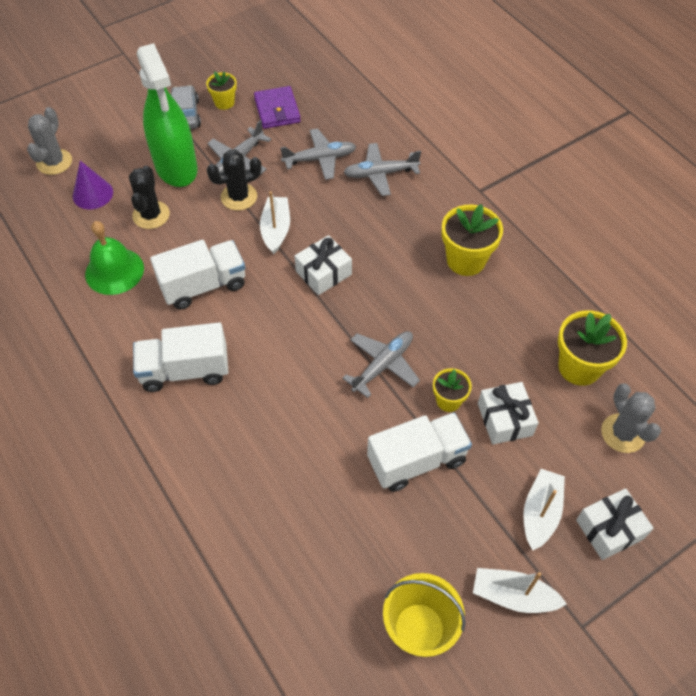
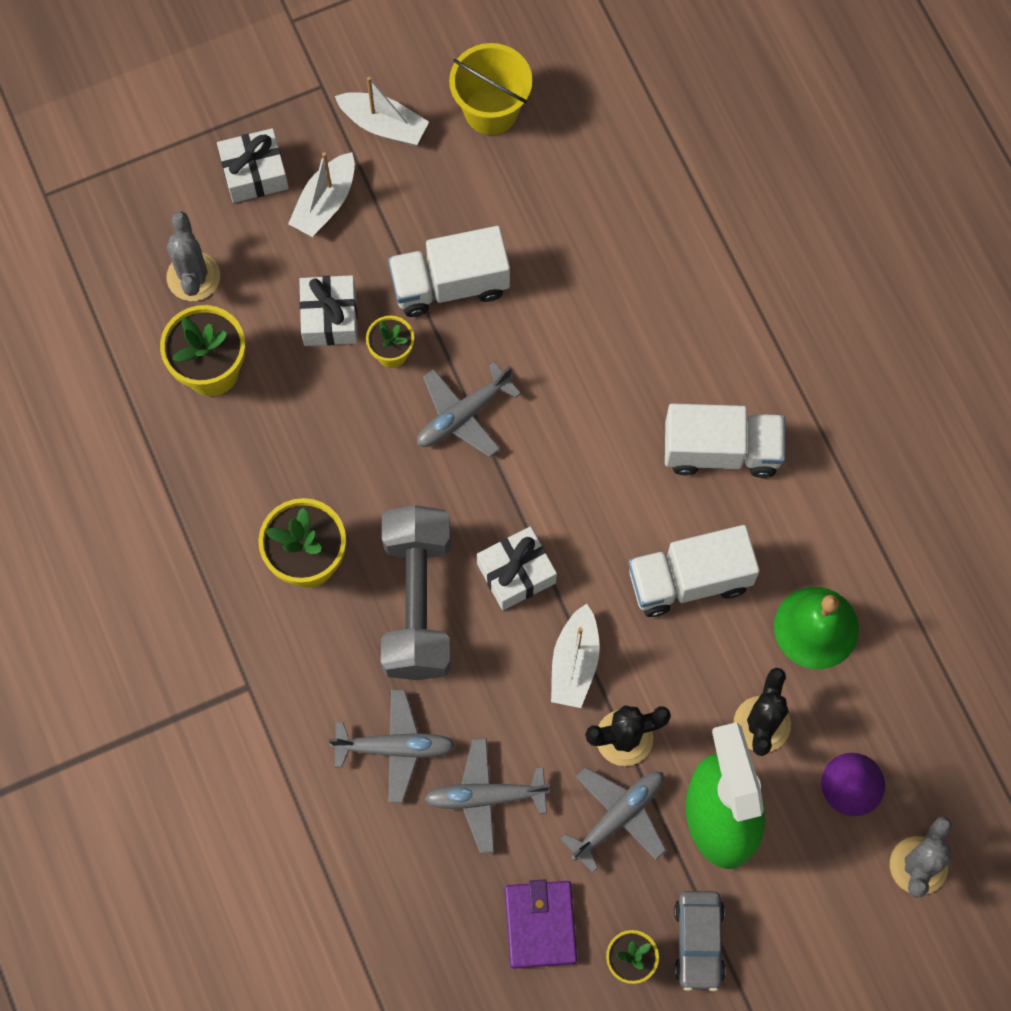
camera: 170 degrees left, 15 degrees up
none -> grey dumbbell [381,505,451,680]

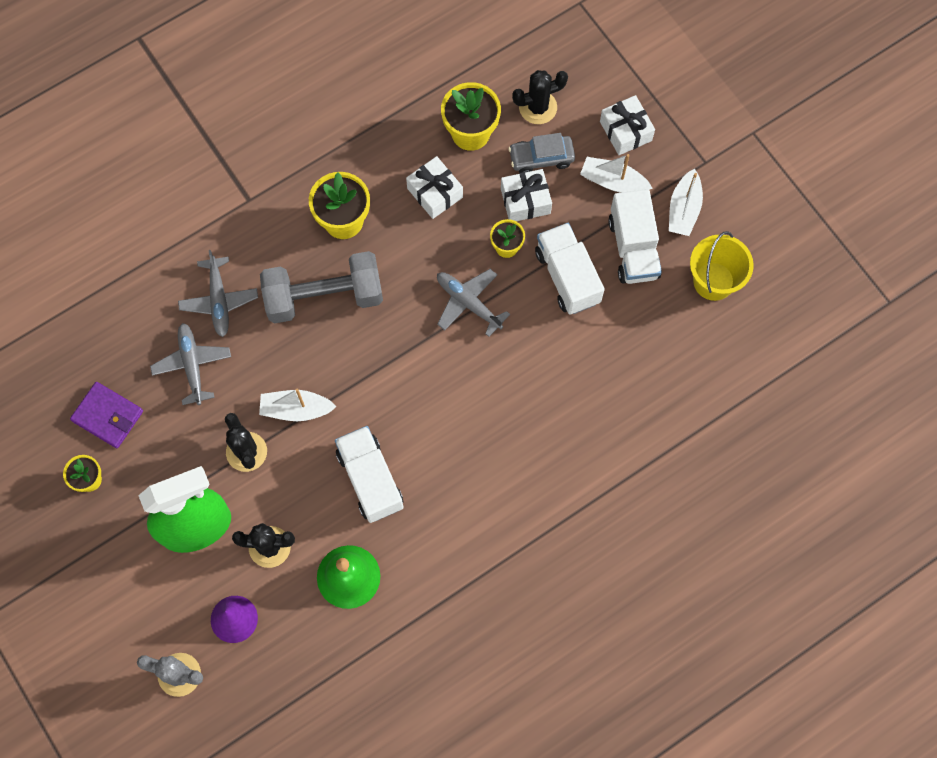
camera: 80 degrees right, 0 degrees up
grey cactus [167,211,220,301] -> black cactus [512,70,568,124]
white gift [477,527,557,610] -> white gift moved to [406,156,463,219]
purple wallet [505,879,577,969] -> purple wallet turned 45 degrees clockwise [70,382,143,448]
grey plane [560,767,666,873] -> none
white truck [665,404,785,478] -> white truck moved to [608,189,662,284]
grey car [674,891,726,991] -> grey car moved to [508,133,575,173]

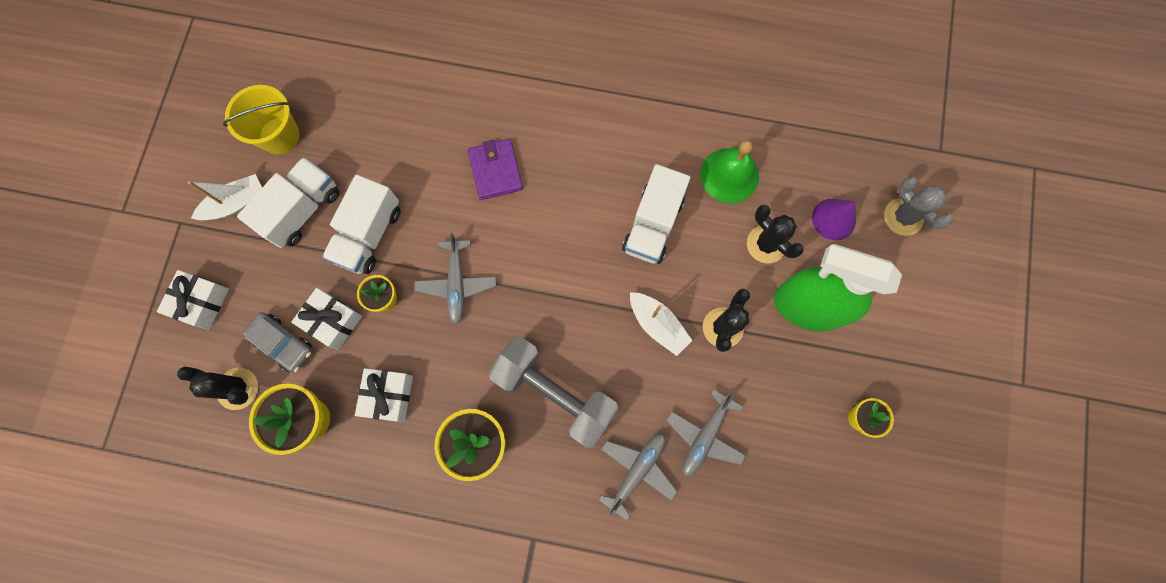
camera: 135 degrees left, 5 degrees up
purple wallet [70,382,143,448] -> purple wallet moved to [468,139,523,200]
white boat [580,154,653,193] -> none

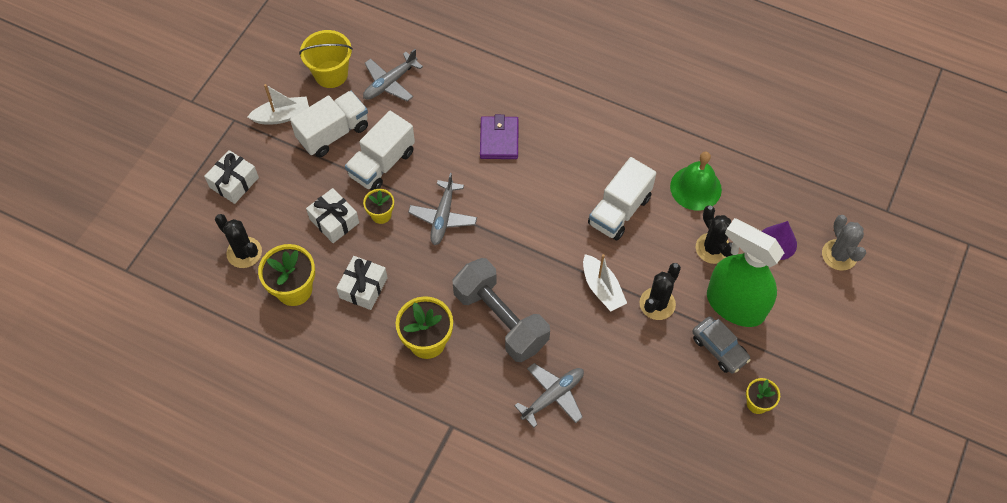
camera: 15 degrees right, 15 degrees down
grey car [243,312,312,373] -> grey car moved to [692,316,751,374]
grey plane [666,389,746,477] -> grey plane moved to [363,49,423,101]

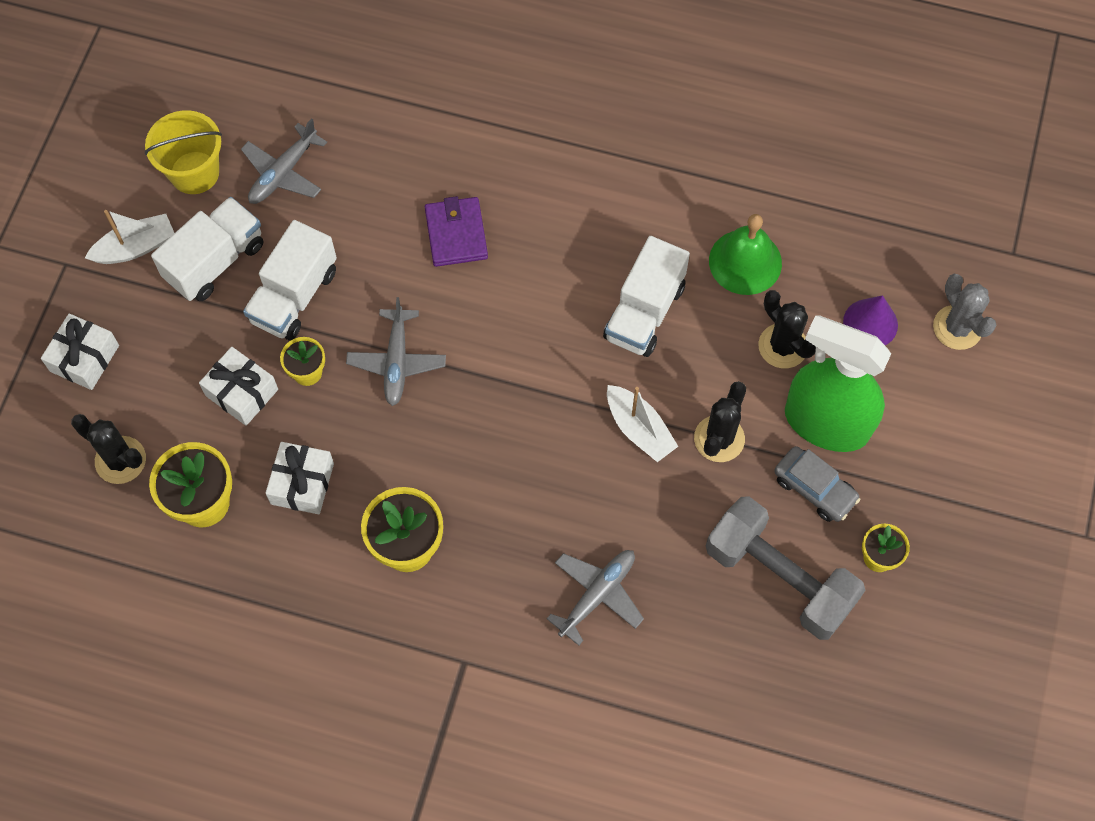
camera: 10 degrees left, 5 degrees up
grey dumbbell [452,258,550,362] -> grey dumbbell moved to [706,496,866,640]

